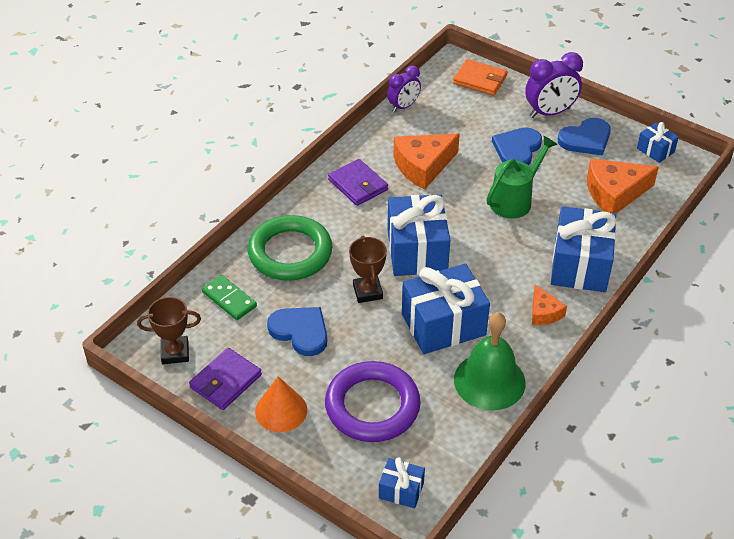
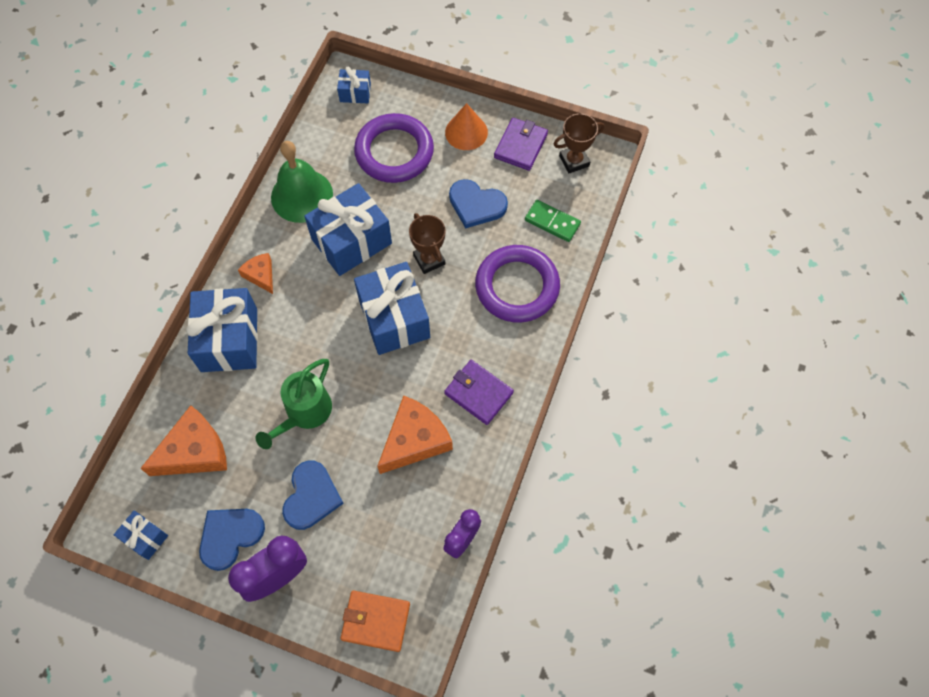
camera: 165 degrees right, 20 degrees up
green ring [248,215,333,281] -> purple ring [475,245,560,323]

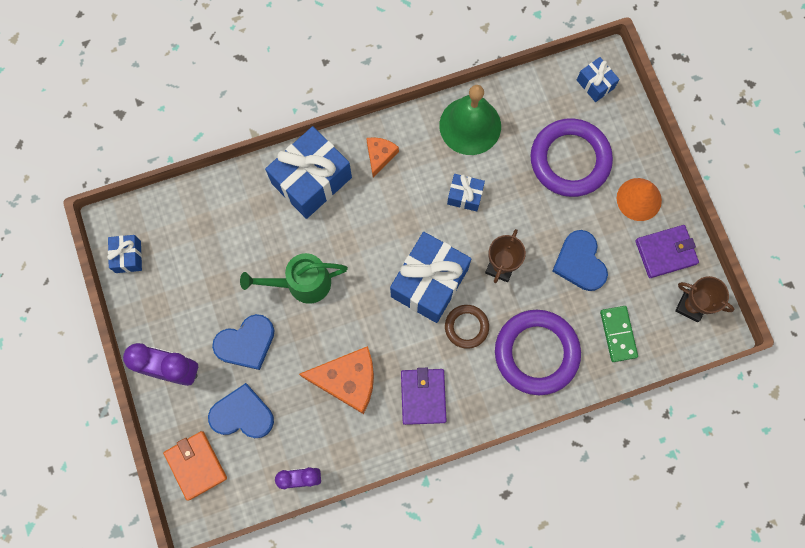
camera: 50 degrees right, 10 degrees up
orange cheese [140,405,227,476] -> none
blue heart [199,509,265,571] -> blue heart moved to [208,383,274,438]
blue gift [304,183,392,276] -> blue gift [447,174,485,211], size x0.49
none -> brown ring [445,305,489,349]

